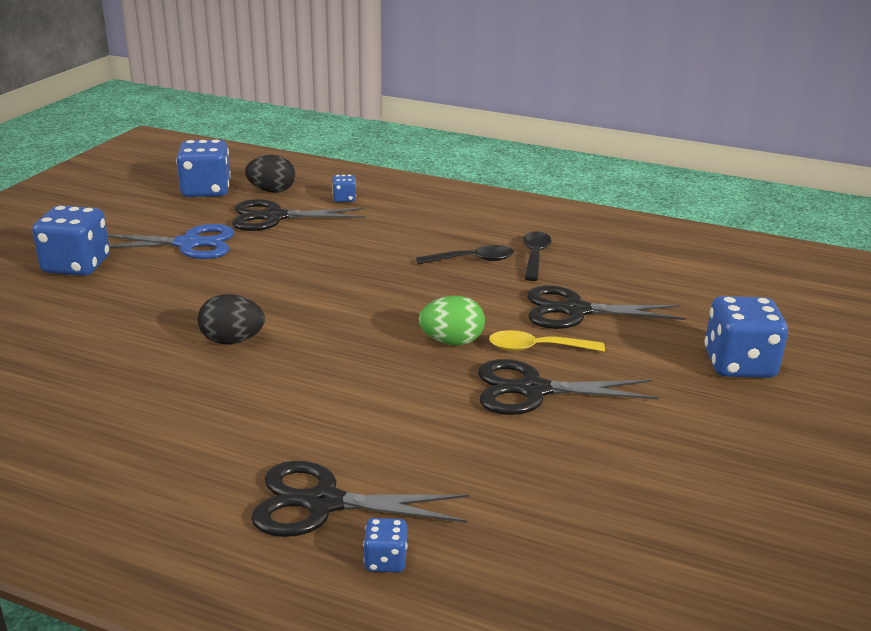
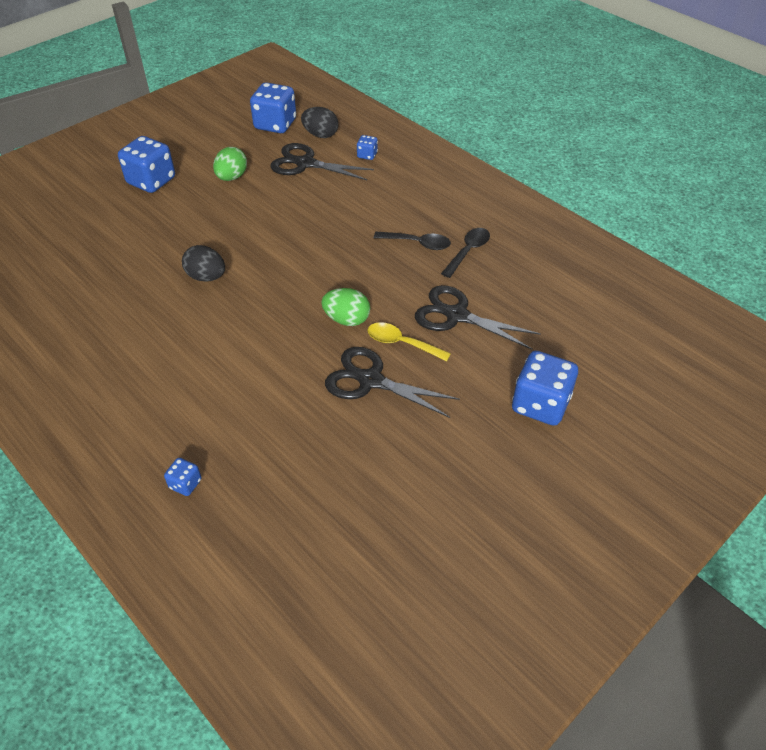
camera: 25 degrees right, 20 degrees up
blue scissors [107,224,235,259] -> green egg [213,147,247,181]
black scissors [251,461,469,537] -> none

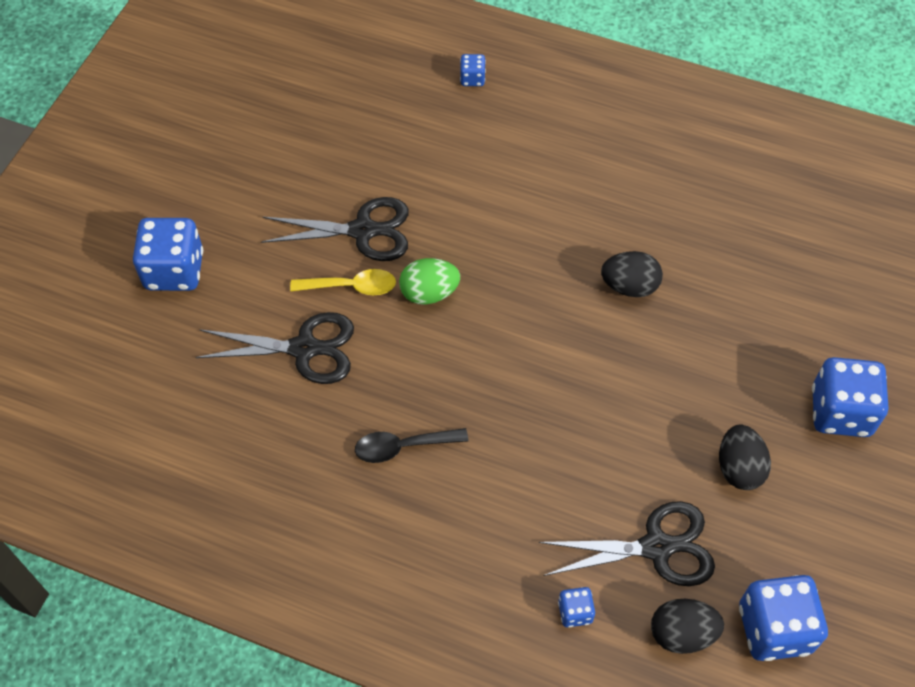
camera: 155 degrees right, 10 degrees up
green egg [213,147,247,181] -> black egg [719,424,771,490]
black spoon [441,228,490,278] -> none

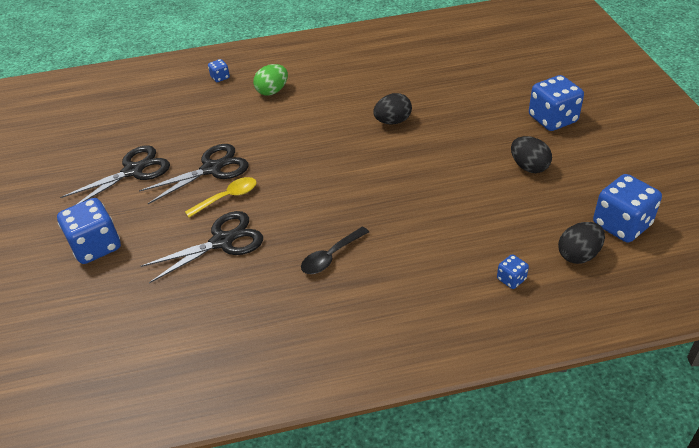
camera: 30 degrees left, 15 degrees down
green egg [399,258,460,305] -> green egg moved to [253,64,288,96]
black scissors [539,501,715,586] -> black scissors moved to [60,145,170,205]

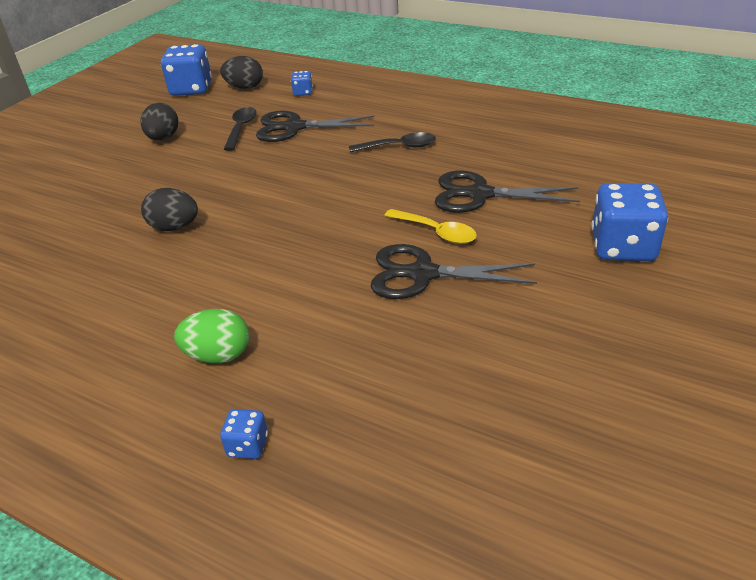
camera: 140 degrees left, 5 degrees down
black scissors [60,145,170,205] -> black scissors moved to [256,111,375,142]
yellow spoon [185,177,257,218] -> yellow spoon turned 150 degrees counterclockwise [384,209,477,244]
blue dice [529,75,584,131] -> none
none -> black spoon [224,107,257,151]

